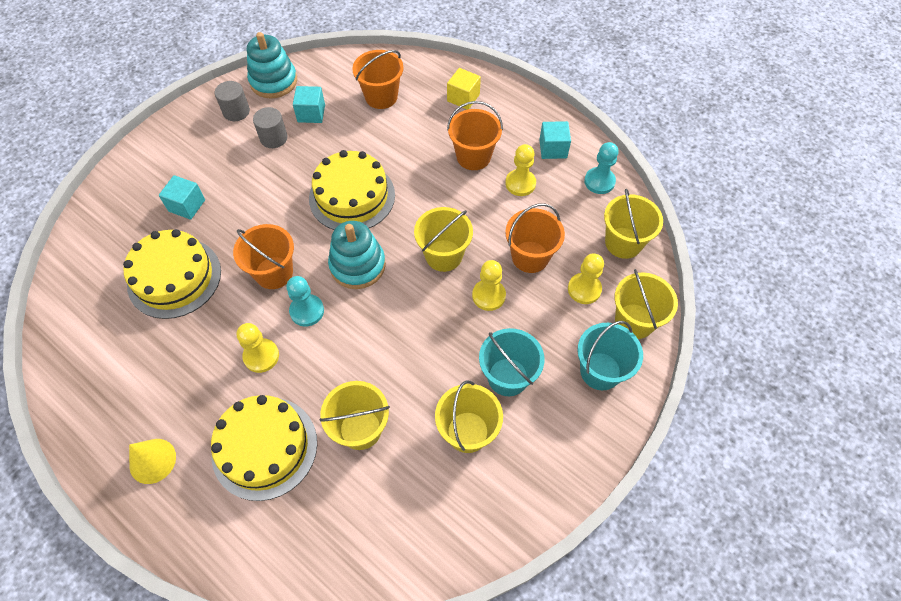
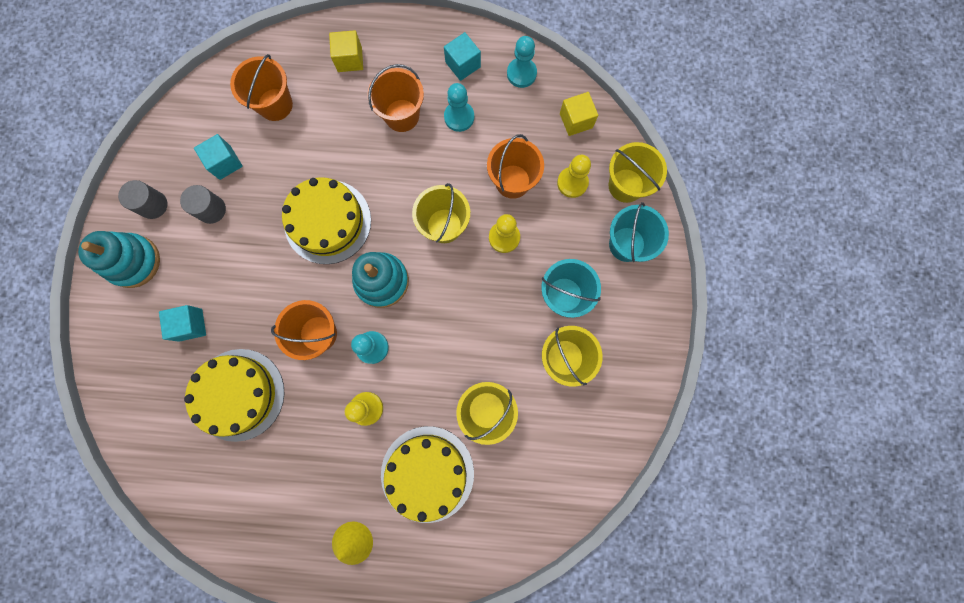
camera: 35 degrees left, 20 degrees up
turquoise stacking toy [247,32,297,98] -> turquoise stacking toy moved to [78,231,160,288]
yellow pawn [505,144,536,196] -> turquoise pawn [444,83,474,132]
yellow bucket [604,189,663,259] -> yellow cube [560,92,598,136]

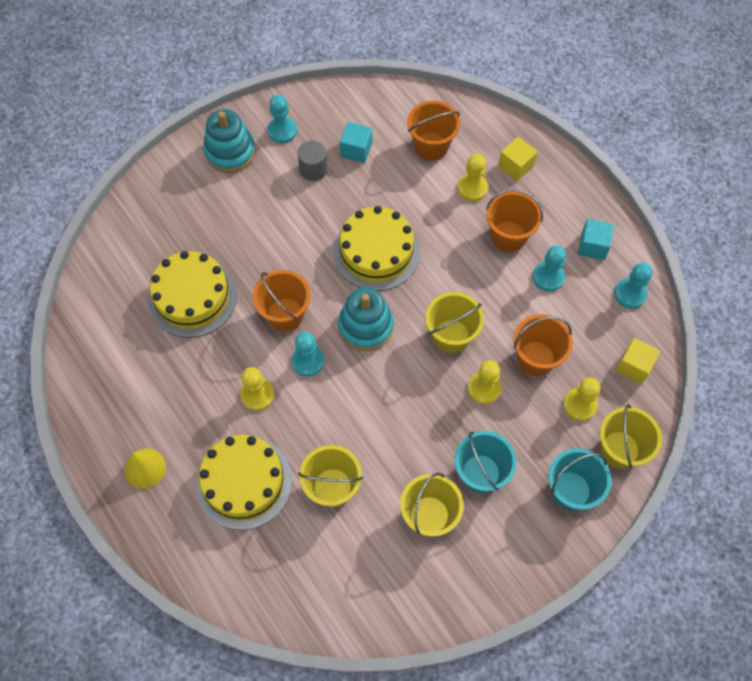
camera: 50 degrees right, 15 degrees down
grey cylinder [118,180,168,219] -> turquoise pawn [267,95,297,143]
turquoise cube [159,305,206,342] -> none
none -> yellow pawn [457,154,488,201]

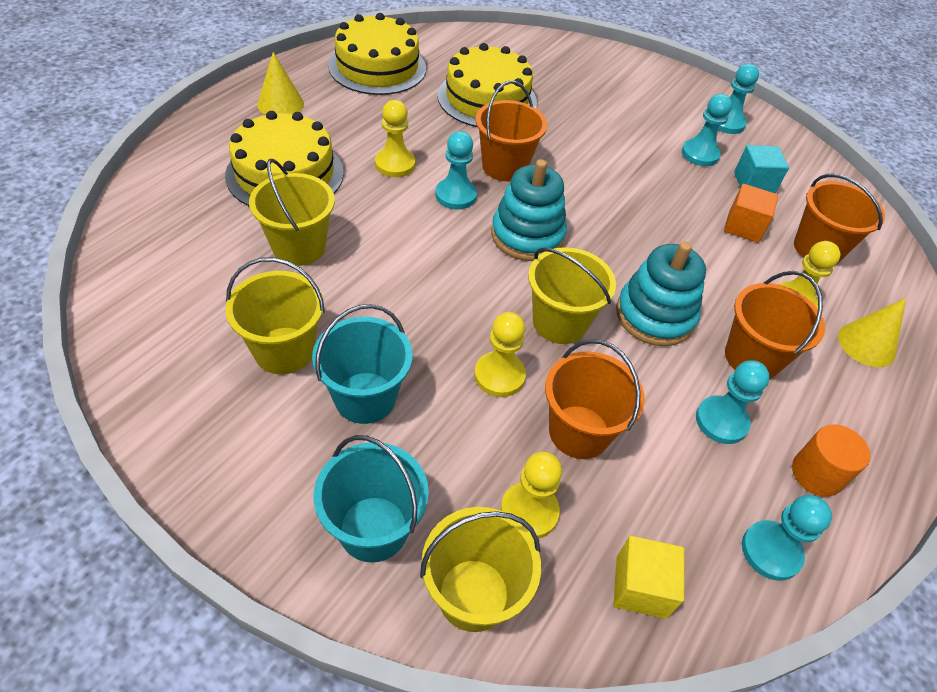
camera: 65 degrees right, 15 degrees down
turquoise stacking toy [203,109,256,173] -> turquoise stacking toy moved to [616,242,706,346]
grey cylinder [297,141,328,181] -> turquoise pawn [682,94,732,166]
yellow cake [333,206,420,291] -> yellow cake moved to [328,13,426,95]
yellow cube [498,137,538,181] -> yellow cone [838,298,906,367]
turquoise cube [578,219,614,260] -> orange cylinder [792,424,870,497]
none -> orange cube [724,184,778,243]

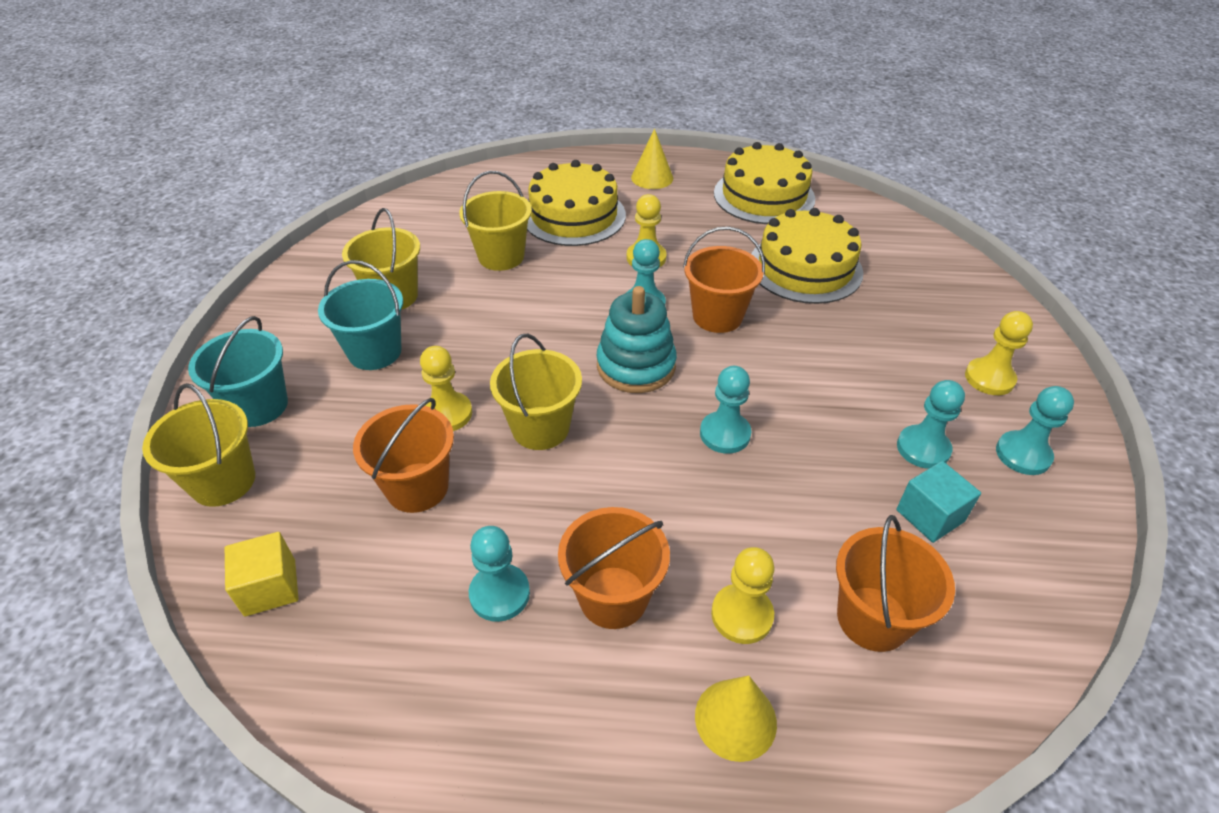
camera: 65 degrees right, 5 degrees down
yellow pawn [500,451,562,539] -> yellow pawn moved to [965,311,1033,395]
turquoise stacking toy [616,242,706,346] -> none
orange cube [724,184,778,243] -> none
turquoise pawn [742,495,832,581] -> turquoise pawn moved to [700,366,751,454]
orange cylinder [792,424,870,497] -> none

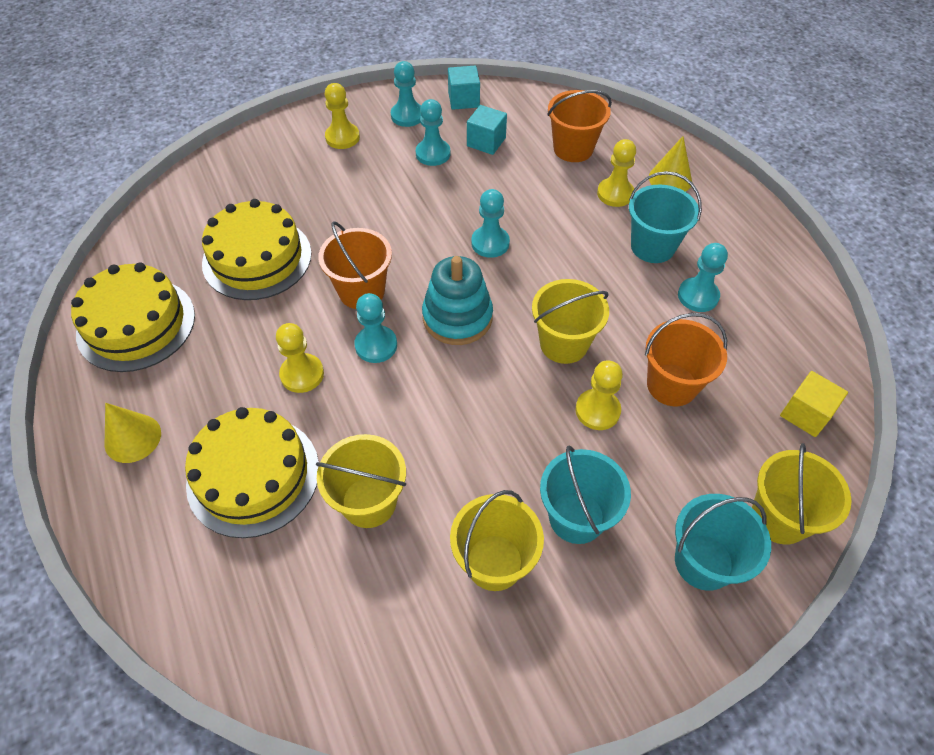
camera: 120 degrees left, 10 degrees up
orange bucket [558,507,670,629] -> turquoise bucket [629,171,702,263]
none -> turquoise cube [448,66,480,110]

